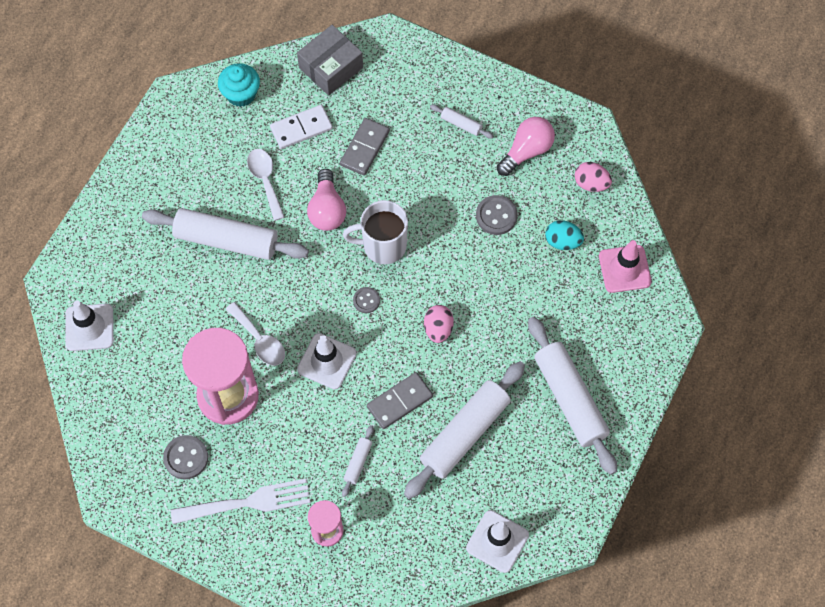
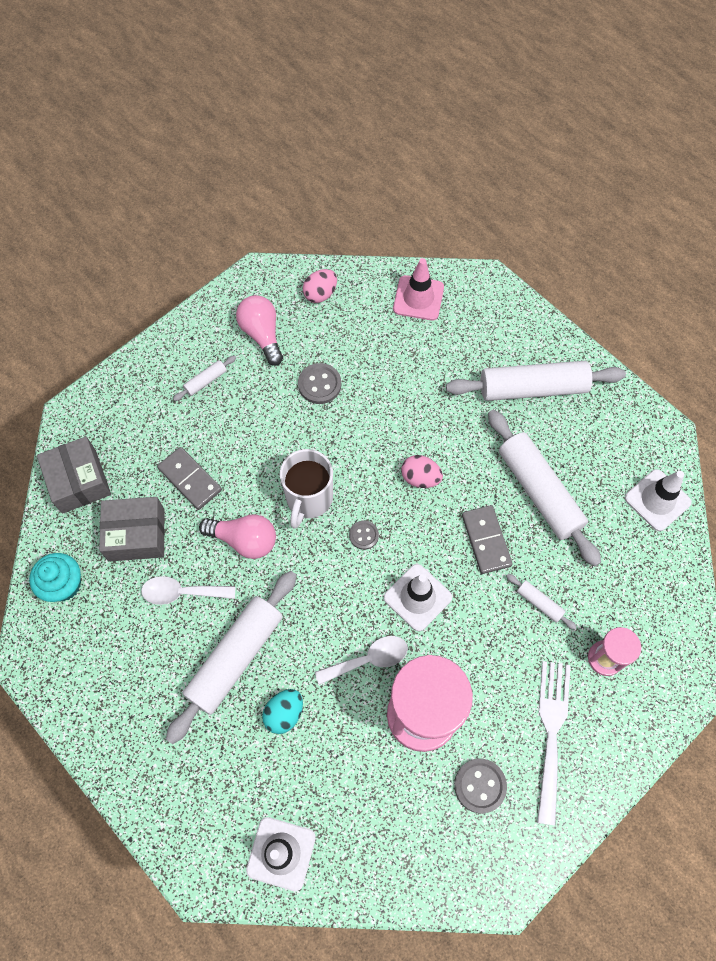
camera: 70 degrees left, 0 degrees up
white domino [270,105,333,149] -> grey box [99,497,165,562]
turquoise egg [545,220,584,250] -> turquoise egg moved to [262,689,303,734]

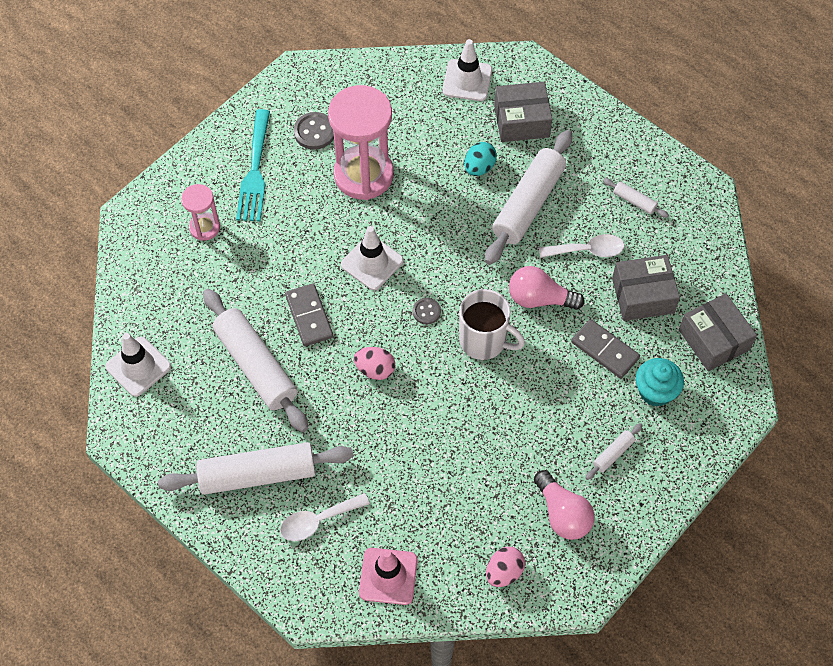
camera: 175 degrees right, 5 degrees down
turquoise cupcake [29,553,81,602] -> turquoise cupcake moved to [636,358,684,407]
white mug [280,449,333,529] -> white mug turned 105 degrees clockwise [459,289,525,360]
grey button [298,363,341,404] -> none
white spoon [315,636,408,685] -> white spoon moved to [280,493,370,541]
white rolling pin [506,574,577,630] -> white rolling pin moved to [603,178,669,218]
white fork [537,661,570,826] -> turquoise fork [236,109,270,221]
none -> grey box [494,82,552,142]

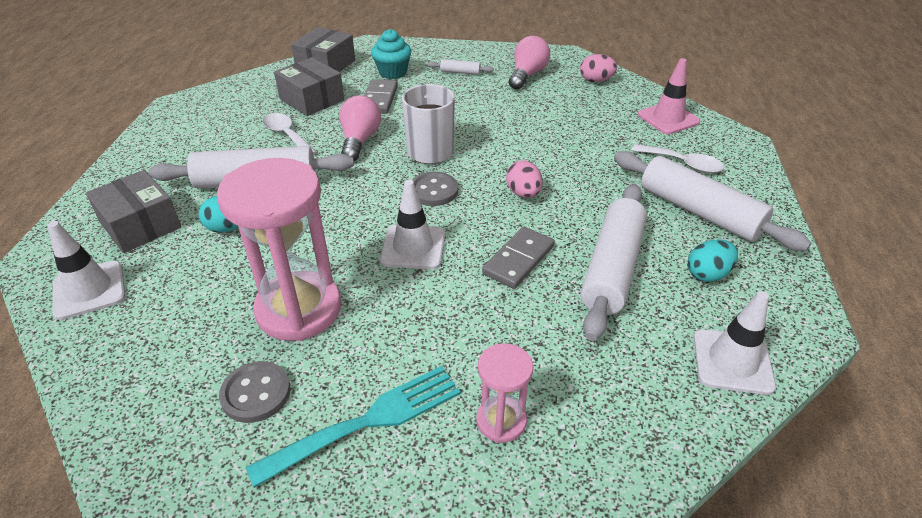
camera: 125 degrees left, 20 degrees down
grey button [413,298,441,325] -> grey button [412,172,458,206], size x1.57
pink light bulb [509,266,585,310] -> pink light bulb turned 150 degrees counterclockwise [339,95,381,161]
white rolling pin [603,178,669,218] -> none
none -> turquoise egg [688,239,738,282]

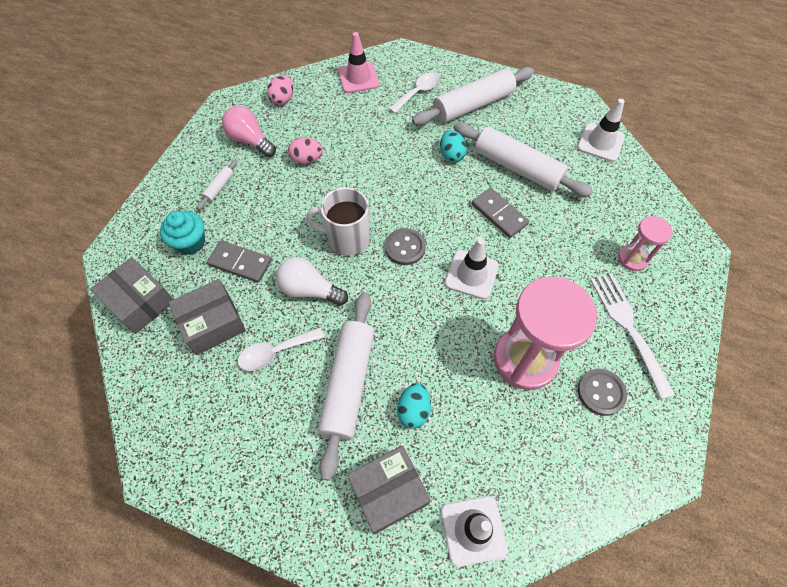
camera: 75 degrees left, 20 degrees up
turquoise fork [246,366,461,488] -> white fork [590,274,675,399]
pink light bulb [339,95,381,161] -> white light bulb [276,257,348,306]
pink egg [506,160,543,198] -> pink egg moved to [288,137,323,164]
turquoise egg [688,239,738,282] -> turquoise egg moved to [440,130,467,163]

